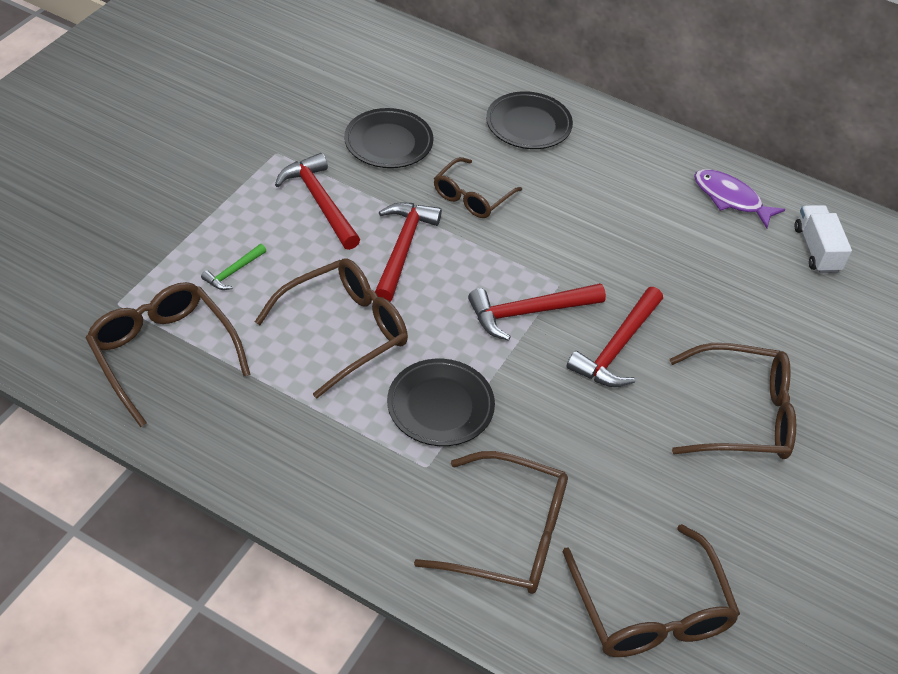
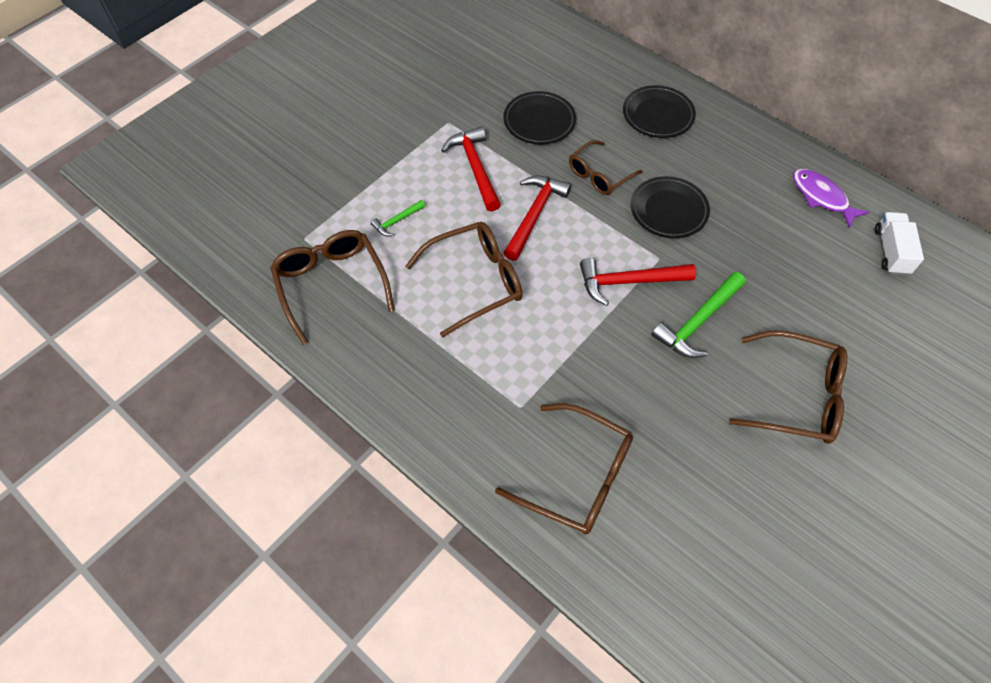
camera: 15 degrees right, 10 degrees up
black plate [387,359,495,446] -> black plate moved to [631,176,710,238]
brown glasses [562,524,740,657] -> none
red hammer [566,287,663,387] -> green hammer [651,272,746,358]

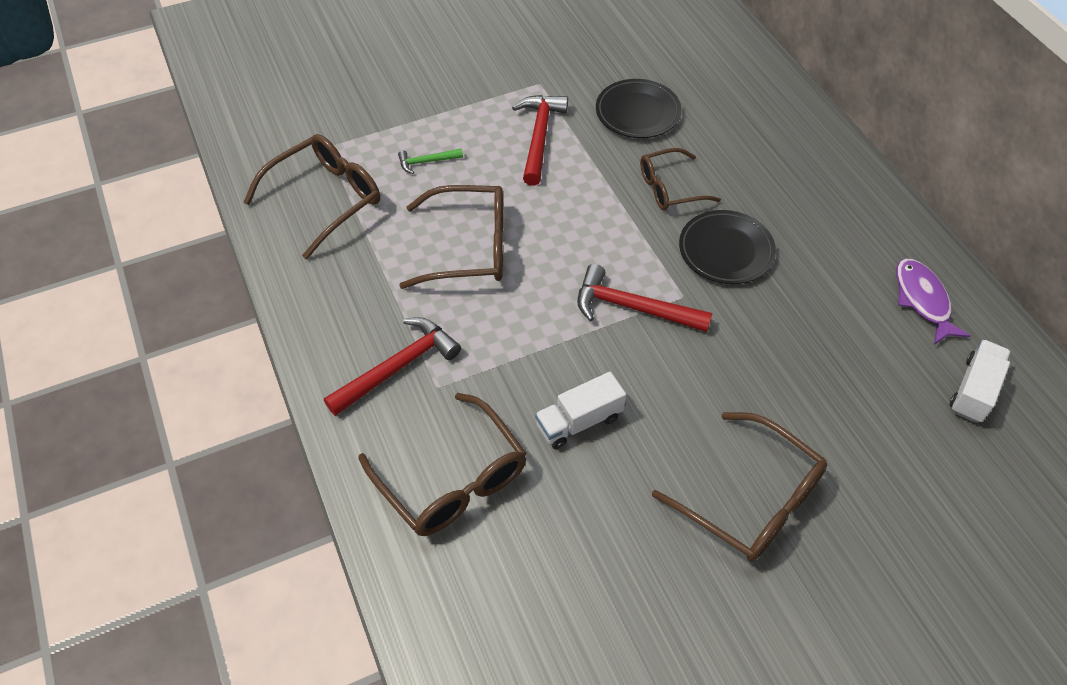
camera: 25 degrees right, 5 degrees down
brown glasses [270,230,395,345] -> brown glasses turned 45 degrees clockwise [243,134,380,259]
red hammer [504,175,571,261] -> red hammer moved to [324,317,461,416]
black plate [623,85,696,138] -> none
green hammer [651,272,746,358] -> none
none -> white truck [535,372,626,449]

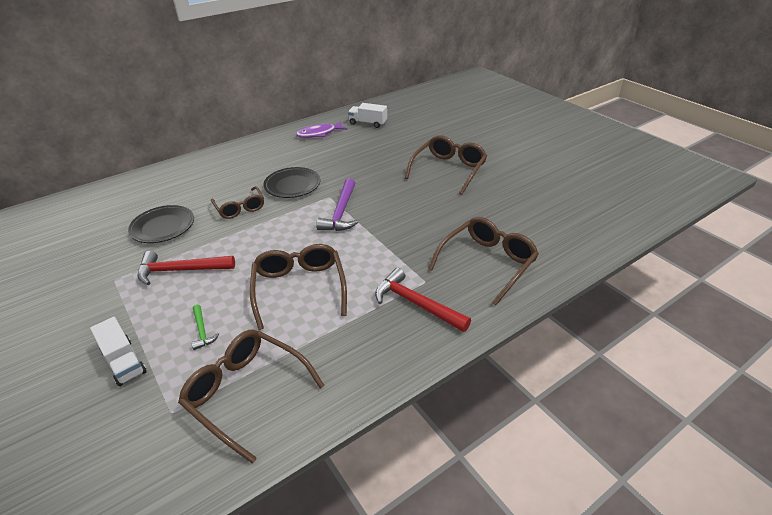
camera: 100 degrees left, 15 degrees down
white truck [535,372,626,449] -> white truck moved to [90,317,147,386]
red hammer [577,264,712,332] -> purple hammer [316,178,359,231]

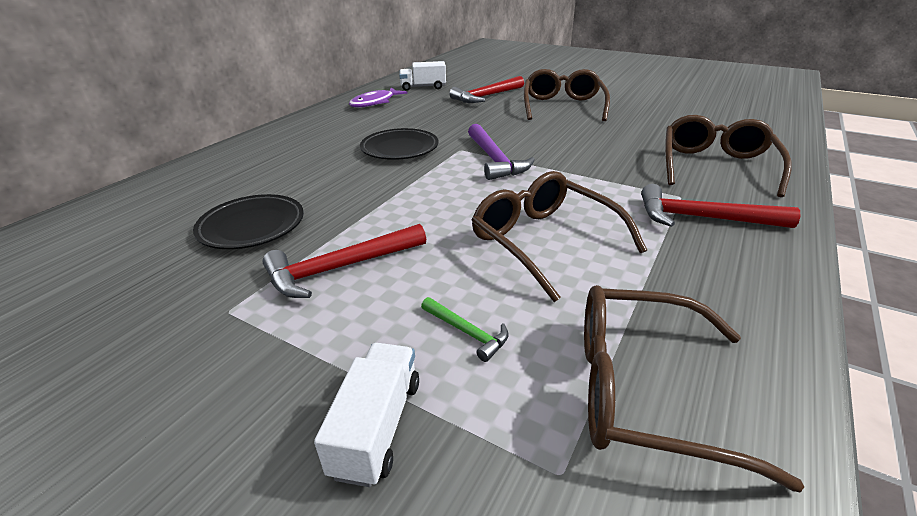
camera: 25 degrees left, 5 degrees down
white truck [90,317,147,386] -> white truck turned 105 degrees counterclockwise [314,343,419,487]
brown glasses [211,186,264,219] -> none
none -> red hammer [449,76,524,103]

